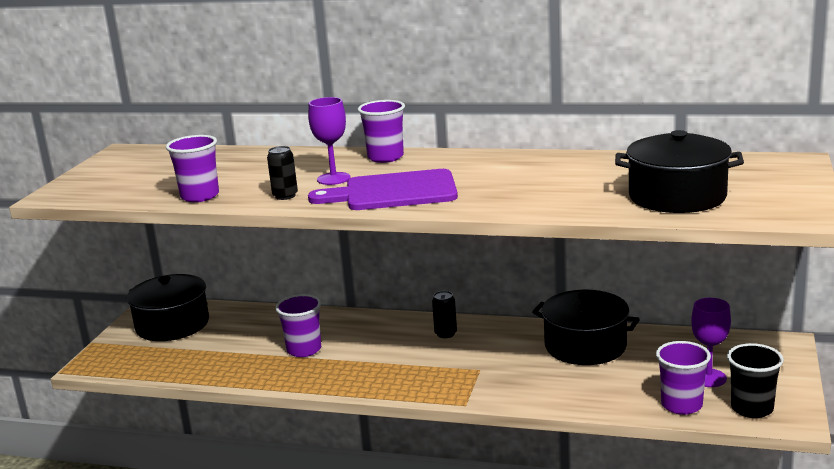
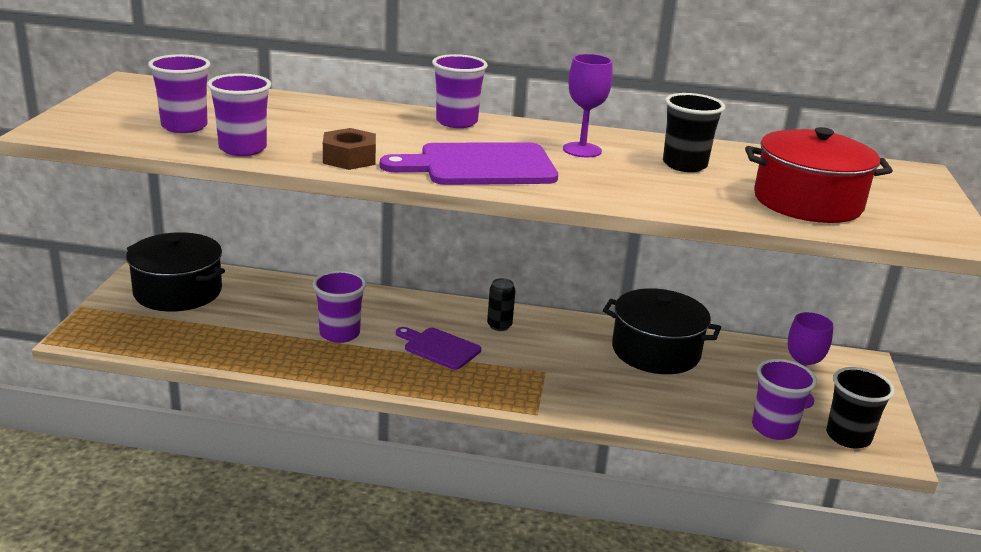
camera: 10 degrees left, 5 degrees up
black can [267,146,298,200] -> brown nut [323,128,376,170]
purple goblet [308,97,351,185] -> purple goblet moved to [563,54,613,157]
black pot [615,130,744,213] -> red pot [745,127,893,223]
none -> purple cup [148,54,210,133]
none -> purple cutting board [396,327,481,370]
none -> black cup [663,93,725,172]

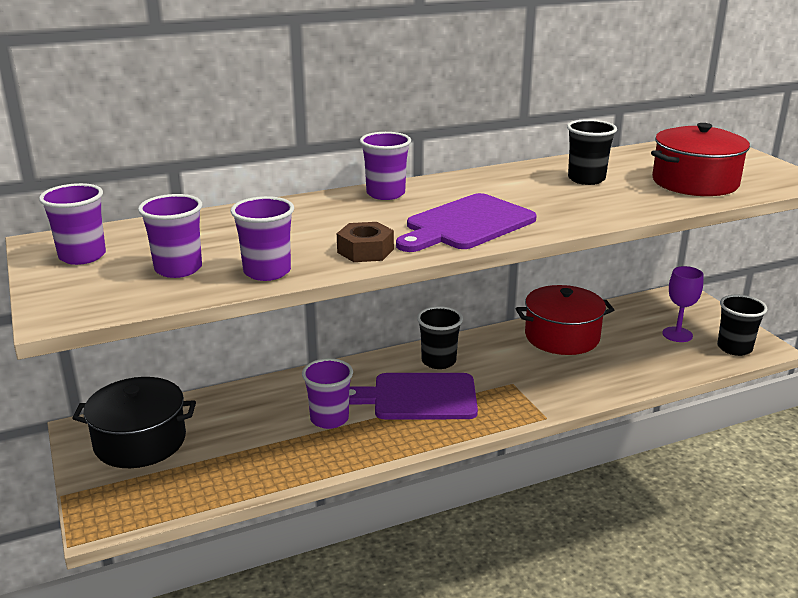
camera: 30 degrees left, 0 degrees up
purple cutting board [396,327,481,370] -> purple cutting board [349,373,478,419], size x1.67
black can [487,278,516,331] -> black cup [417,306,463,369]
purple goblet [563,54,613,157] -> none
black pot [603,288,721,374] -> red pot [516,285,614,355]
purple cup [752,359,817,440] -> purple cup moved to [39,183,106,265]

